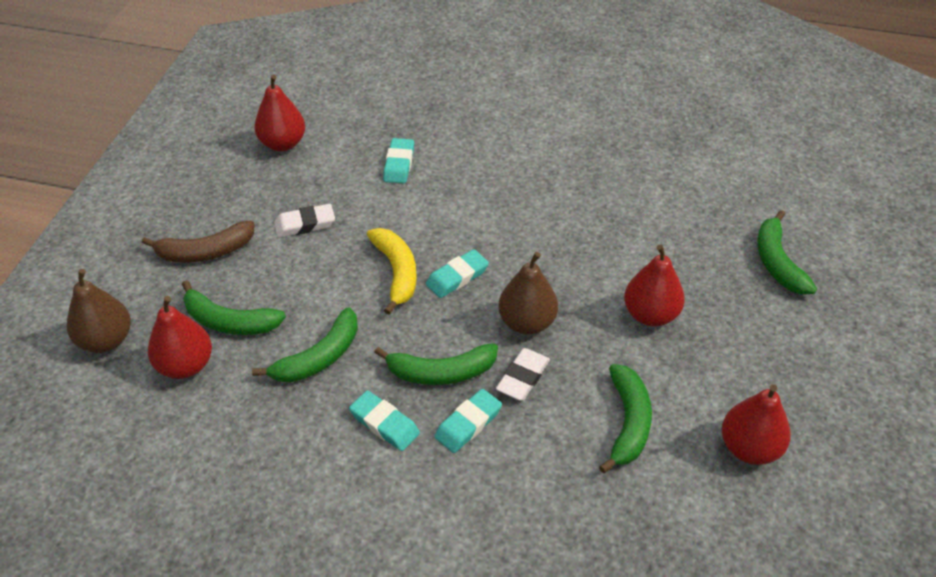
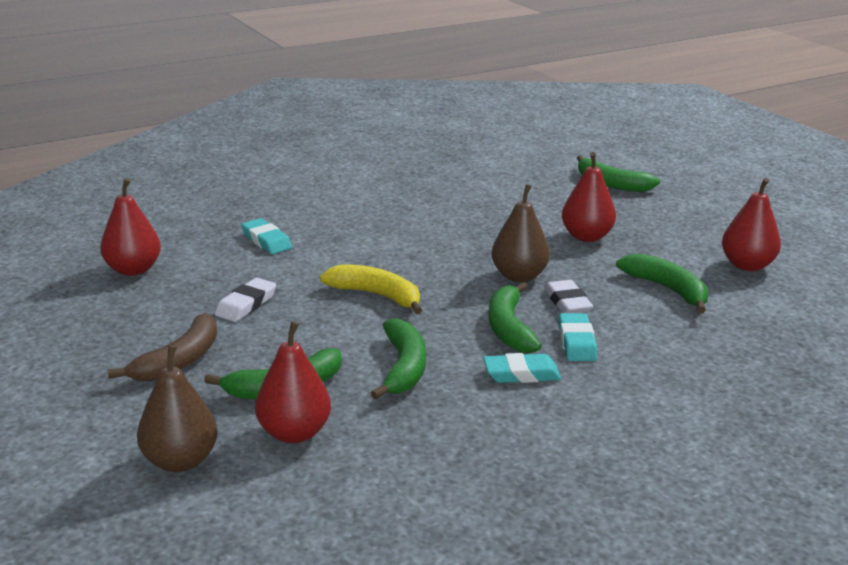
camera: 45 degrees left, 20 degrees down
green banana [374,343,498,385] -> green banana turned 135 degrees clockwise [488,282,542,353]
turquoise eraser [426,249,489,298] -> none

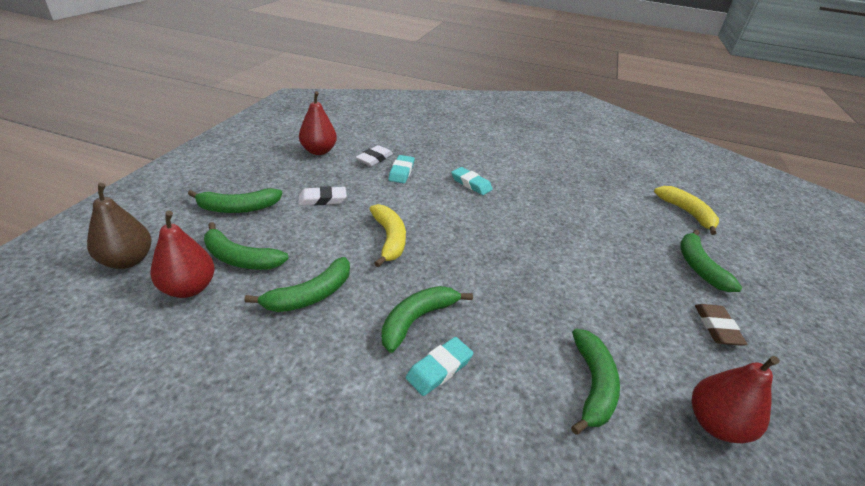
camera: 45 degrees right, 10 degrees up
brown banana [108,313,217,381] -> green banana [188,188,282,213]
turquoise eraser [483,353,561,383] -> turquoise eraser moved to [451,167,493,195]
brown pear [491,184,550,282] -> none
white eraser [544,280,593,313] -> white eraser moved to [356,145,393,166]
red pear [562,152,616,242] -> none
none -> yellow banana [654,186,719,235]
none -> brown eraser [695,304,747,345]

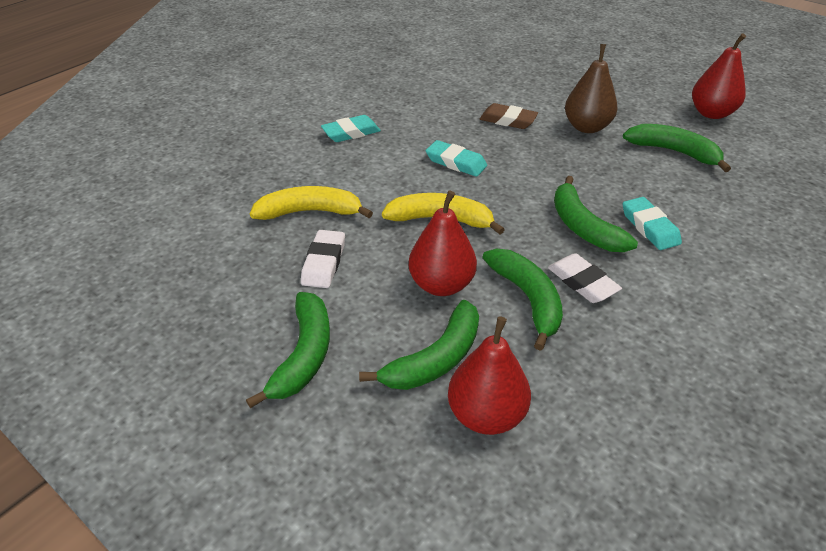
camera: 65 degrees left, 5 degrees up
brown pear [87,183,152,269] -> brown pear moved to [565,44,618,133]
red pear [299,91,337,155] -> red pear moved to [409,190,477,296]
white eraser [356,145,393,166] -> white eraser moved to [548,253,622,303]
turquoise eraser [388,155,415,183] -> turquoise eraser moved to [426,140,487,177]
yellow banana [654,186,719,235] -> yellow banana moved to [250,186,373,220]
green banana [680,229,742,292] -> none
brown eraser [695,304,747,345] -> brown eraser moved to [480,103,538,129]

